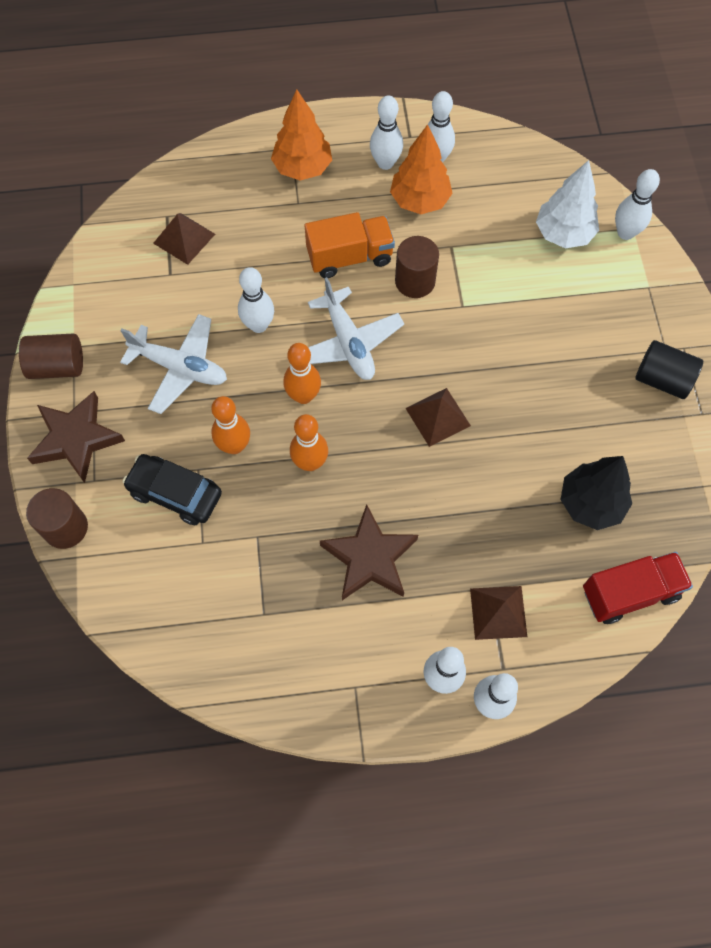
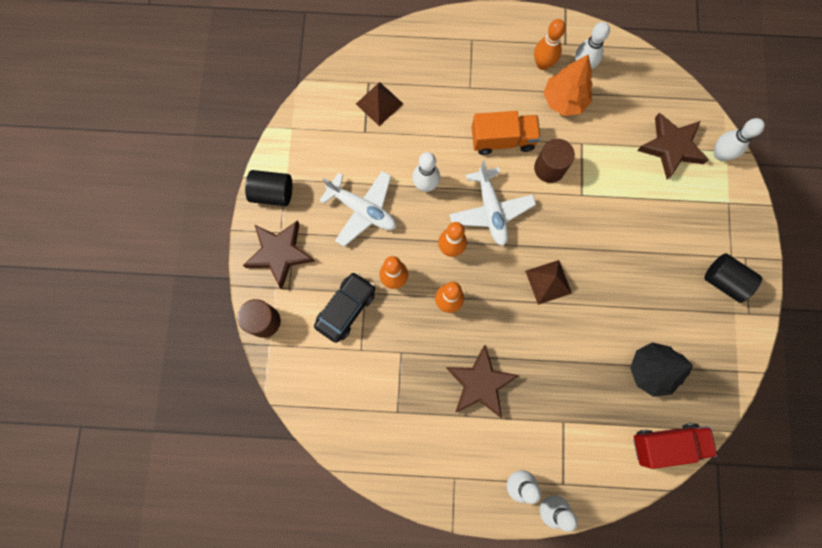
camera: 10 degrees right, 10 degrees up
brown cylinder [19,333,83,379] -> black cylinder [245,170,292,206]
black car [122,454,222,525] -> black car turned 90 degrees clockwise [314,272,375,343]
orange tree [271,90,332,181] -> none
white bowling pin [370,96,403,170] -> orange bowling pin [534,19,566,70]
brown pyramid [470,586,527,640] -> none
white tree [536,160,599,249] -> brown star [637,113,709,179]

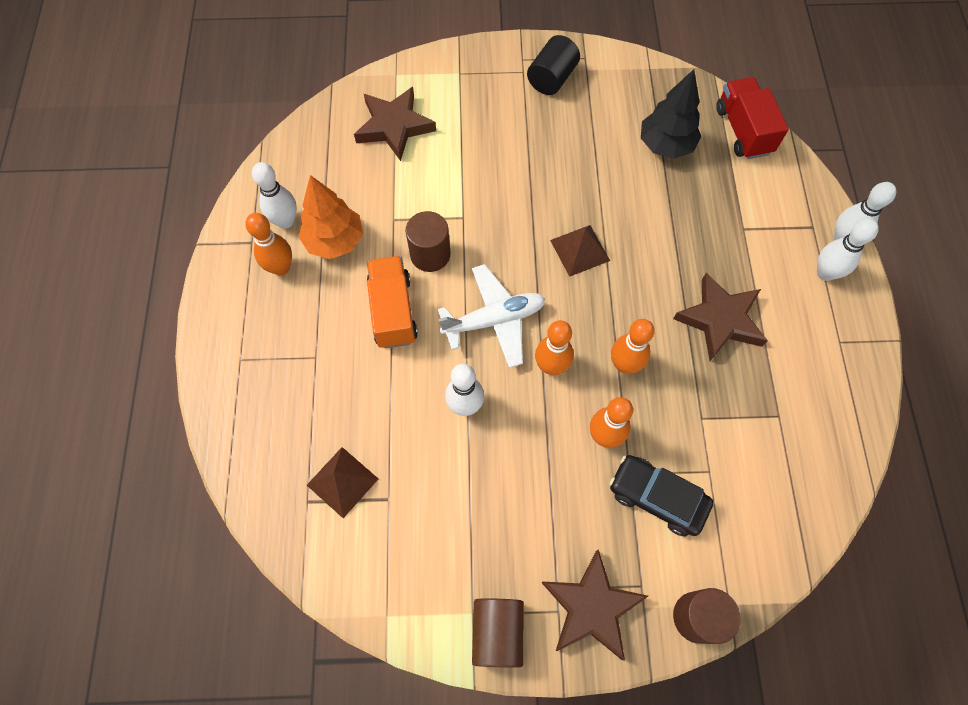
camera: 95 degrees left, 10 degrees down
black cylinder [245,170,292,206] -> brown cylinder [472,598,524,668]
white plane [319,171,396,246] -> none
white bowling pin [714,118,765,160] -> none

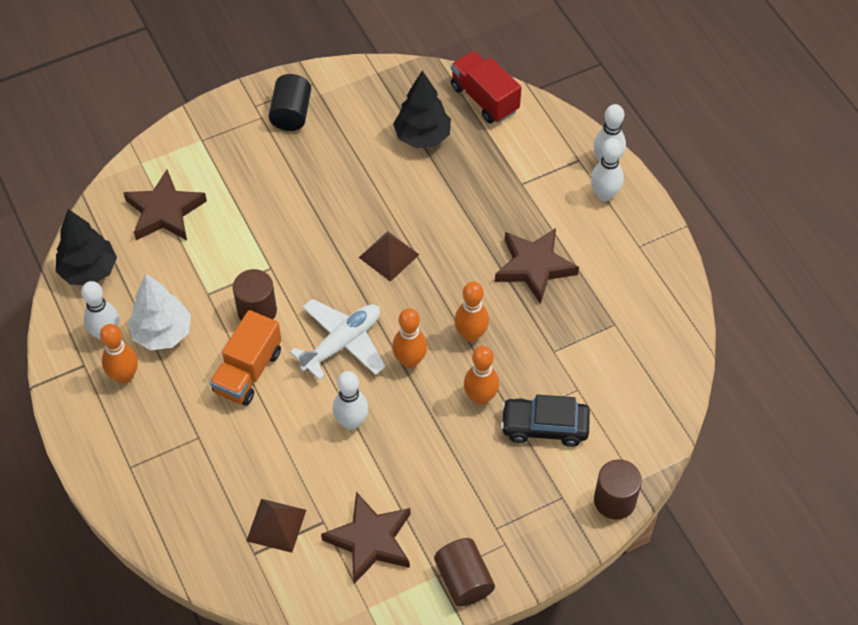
camera: 25 degrees left, 10 degrees down
orange tree [298,175,363,259] -> white tree [128,274,191,350]
orange truck [367,256,418,348] -> orange truck turned 120 degrees counterclockwise [210,310,281,405]
brown star [542,549,648,661] -> brown star moved to [321,492,410,584]
none -> black tree [56,209,117,285]

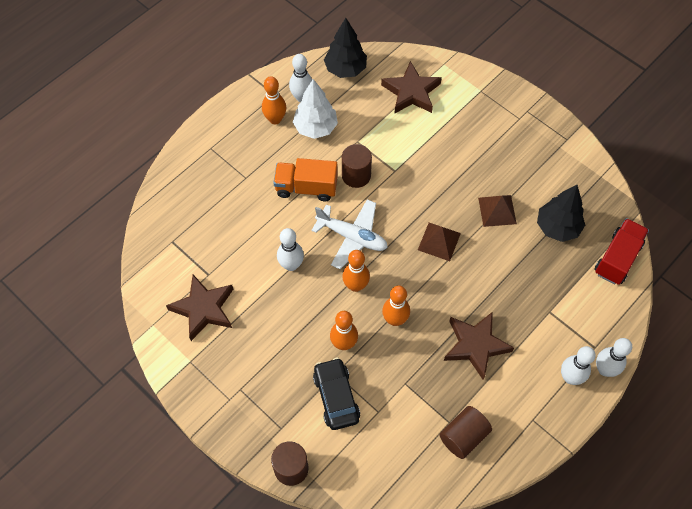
camera: 70 degrees right, 5 degrees up
brown pyramid [246,499,306,553] -> brown pyramid moved to [478,195,517,227]
black cylinder [269,74,311,131] -> none
brown cylinder [434,538,495,606] -> brown cylinder moved to [439,406,492,459]

